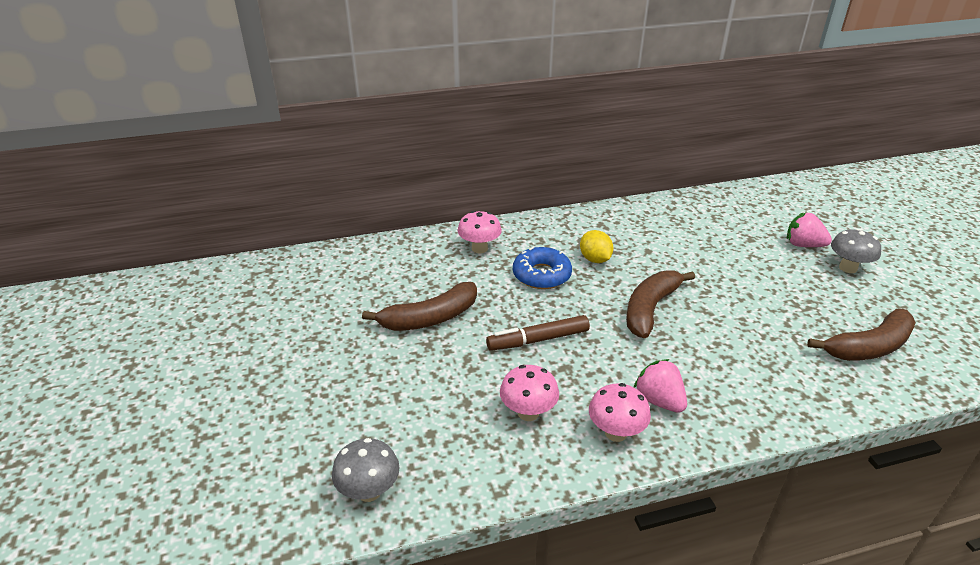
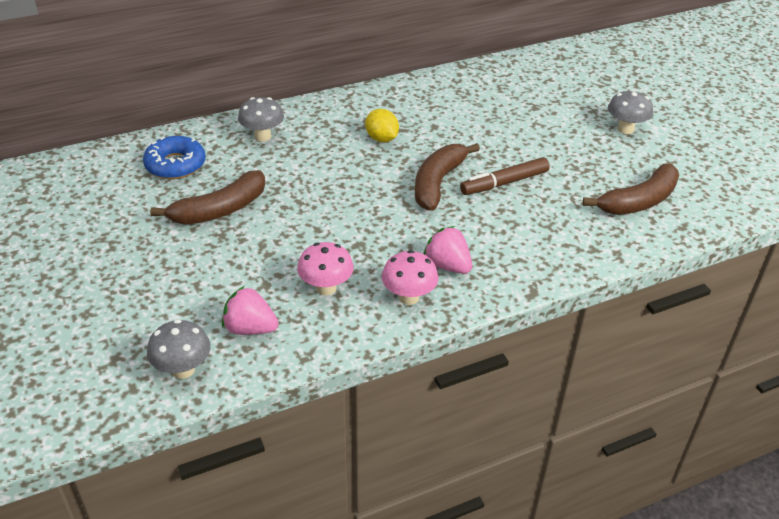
camera: 10 degrees left, 5 degrees up
pink mushroom [457,211,502,253] -> grey mushroom [238,97,284,141]
brown marker [486,315,590,351] -> brown marker moved to [460,157,550,195]
blue donut [513,247,572,289] -> blue donut moved to [143,136,206,179]
pink strawberry [787,213,832,247] -> pink strawberry moved to [222,286,278,335]

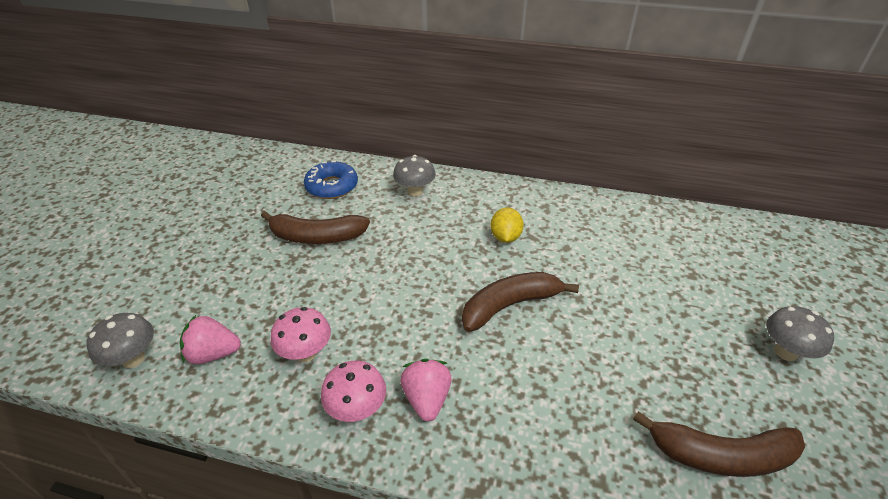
camera: 40 degrees right, 0 degrees up
pink strawberry [222,286,278,335] -> pink strawberry turned 60 degrees counterclockwise [180,315,241,364]
brown marker [460,157,550,195] -> none

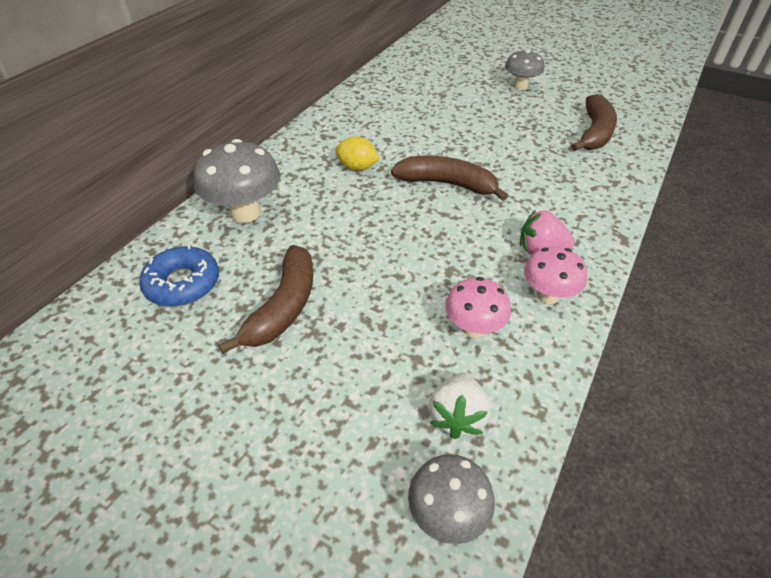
camera: 75 degrees left, 5 degrees up
pink strawberry [180,315,241,364] -> white strawberry [429,372,490,439]
grey mushroom [393,155,436,197] -> grey mushroom [194,139,280,223], size x1.58
brown banana [462,272,579,332] -> brown banana turned 120 degrees clockwise [391,156,508,201]

